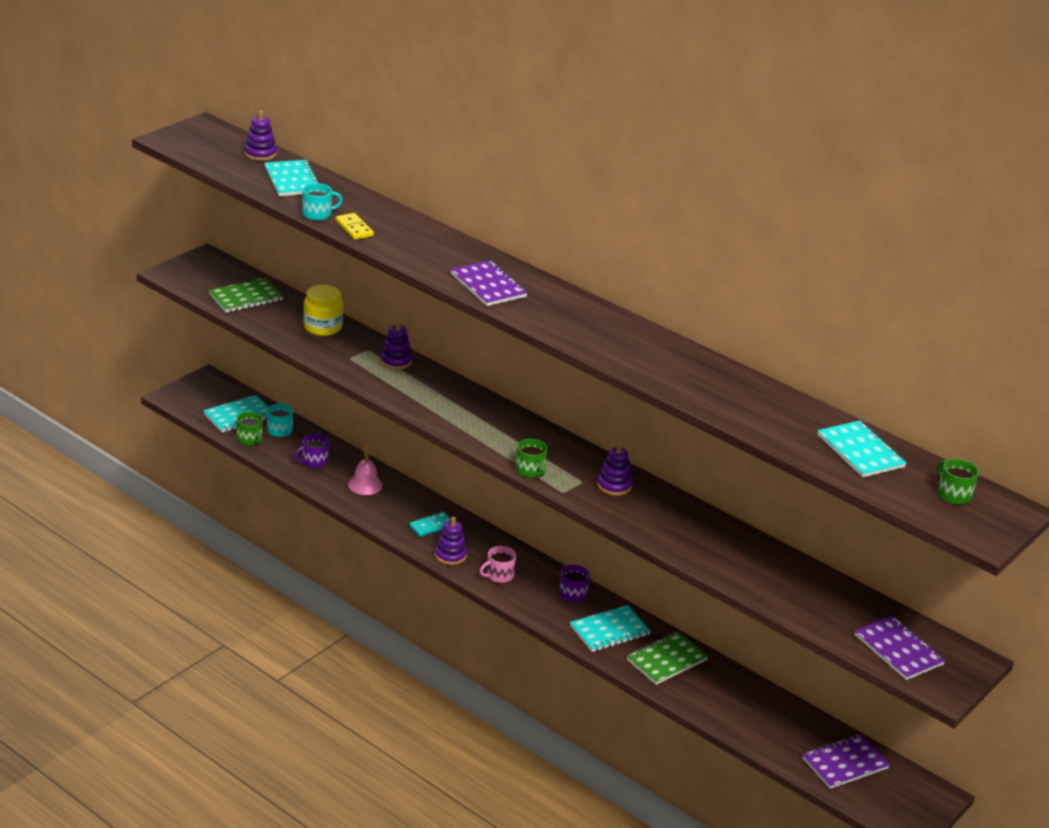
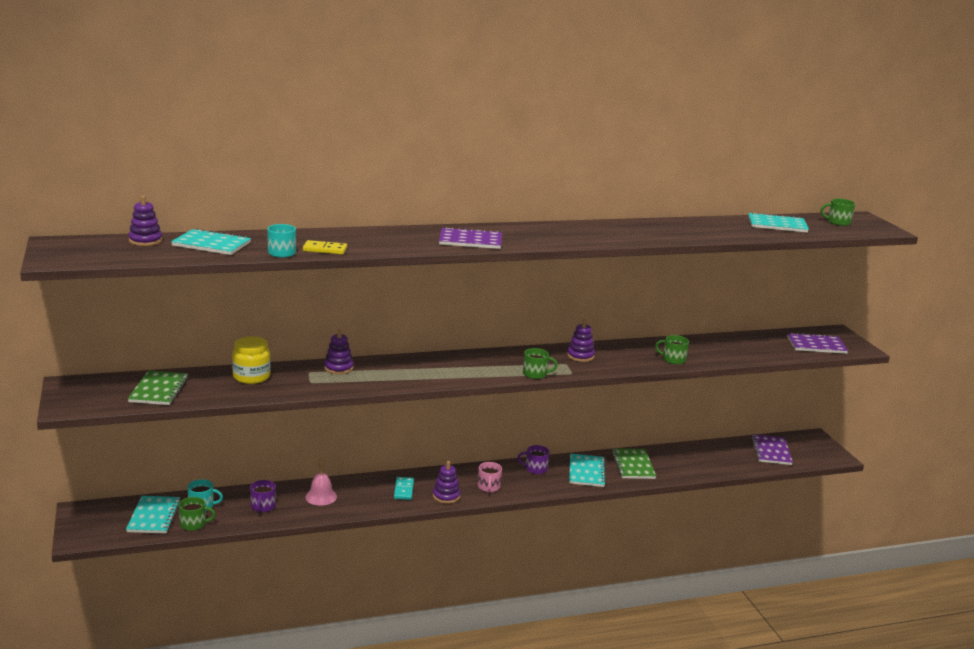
camera: 55 degrees left, 10 degrees down
none -> green mug [655,335,689,364]

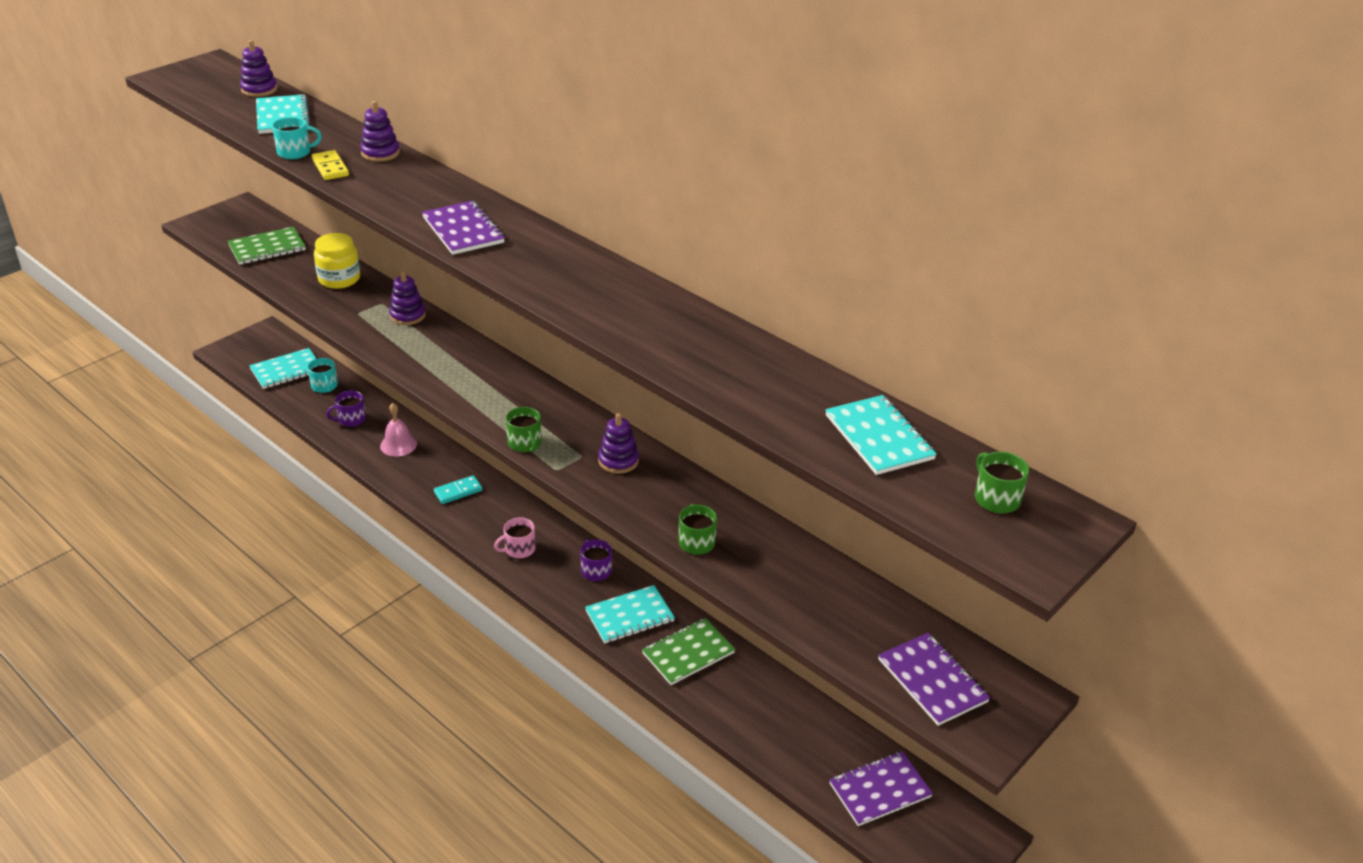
camera: 60 degrees right, 15 degrees up
green mug [179,497,216,531] -> none
purple stacking toy [433,461,460,504] -> purple stacking toy moved to [360,101,400,162]

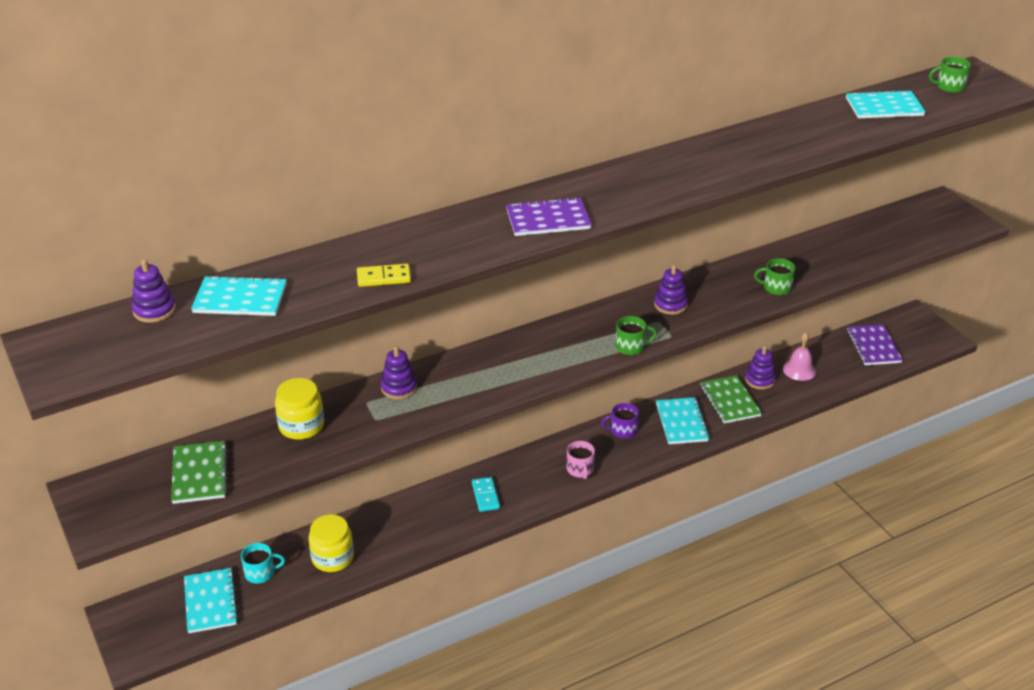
camera: 70 degrees left, 0 degrees up
turquoise mug [272,117,322,159] -> none
purple mug [326,390,366,427] -> yellow jar [308,515,354,572]
purple stacking toy [360,101,400,162] -> purple stacking toy moved to [745,346,776,389]
pink bell [380,403,417,457] -> pink bell moved to [783,332,816,381]
purple notebook [878,633,990,726] -> none

